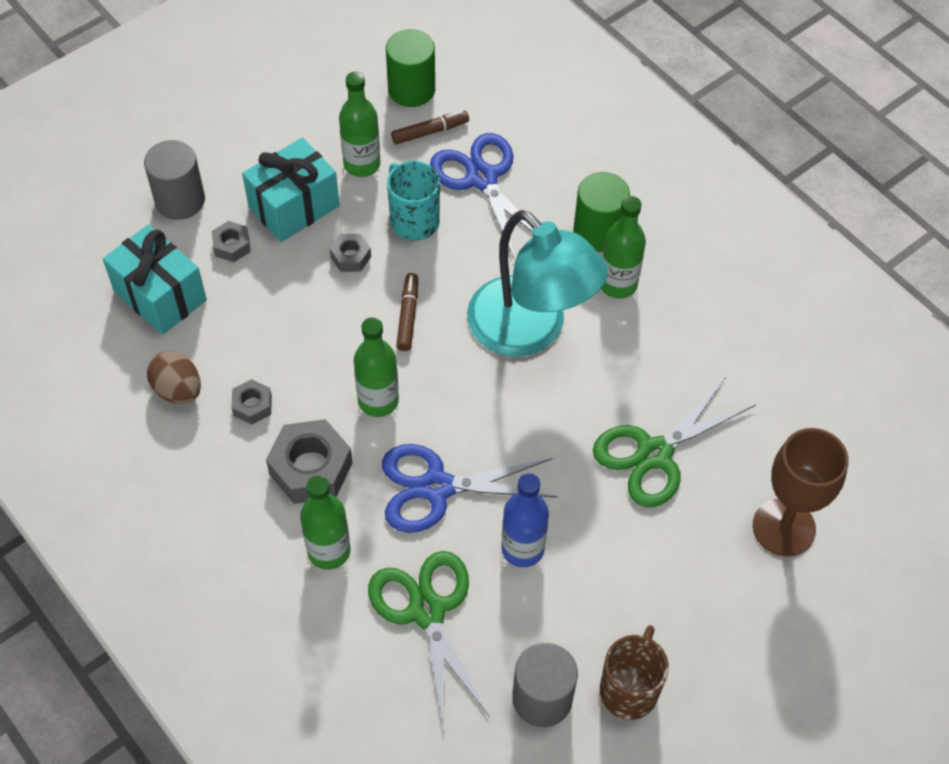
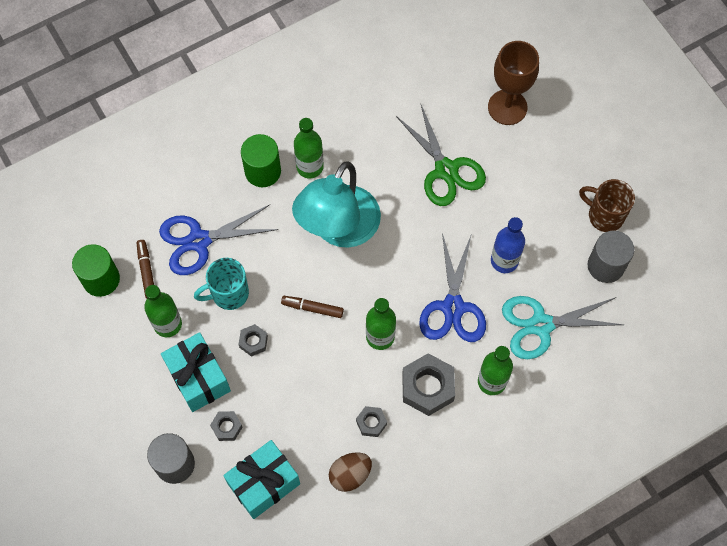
camera: 80 degrees left, 10 degrees up
green scissors [368,551,490,729] -> turquoise scissors [502,296,624,359]
turquoise lamp [467,210,608,357] -> turquoise lamp turned 150 degrees clockwise [292,161,381,248]

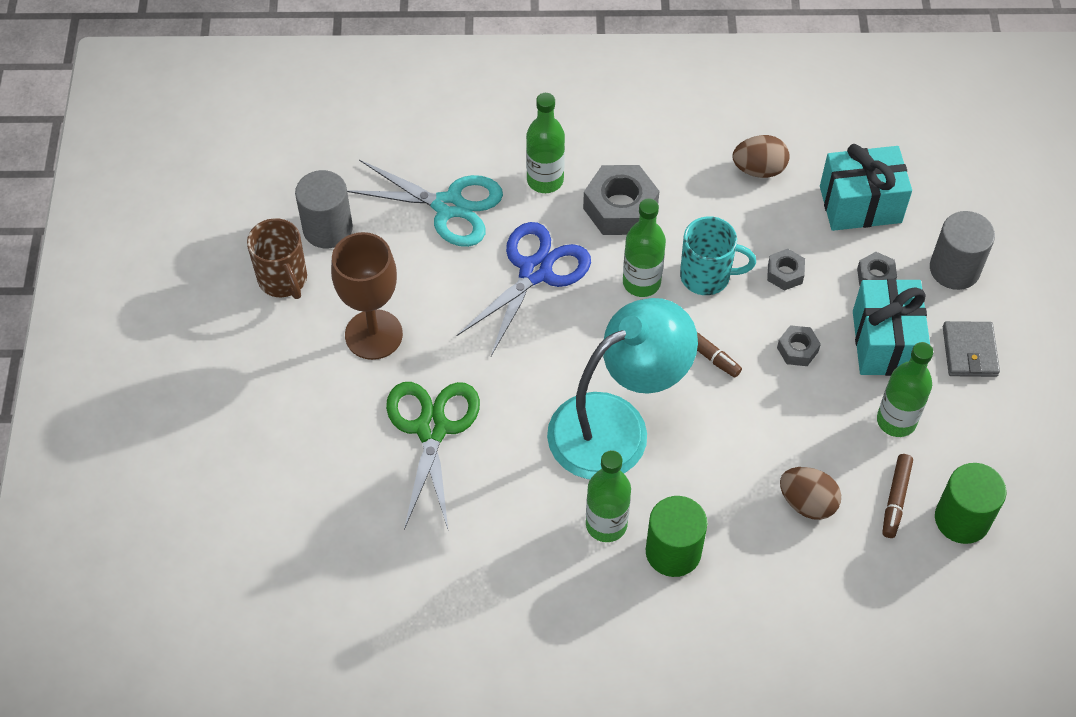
camera: 150 degrees left, 10 degrees down
blue scissors [159,205,279,275] -> brown egg [780,467,841,520]
turquoise mug [194,258,249,310] -> turquoise mug moved to [680,216,756,295]
grey nut [356,406,387,437] -> grey nut moved to [767,249,805,291]
brown goblet [488,41,539,125] -> brown goblet moved to [331,232,403,360]
blue bottle [491,217,525,273] -> none
none -> grey wallet [943,321,1000,377]

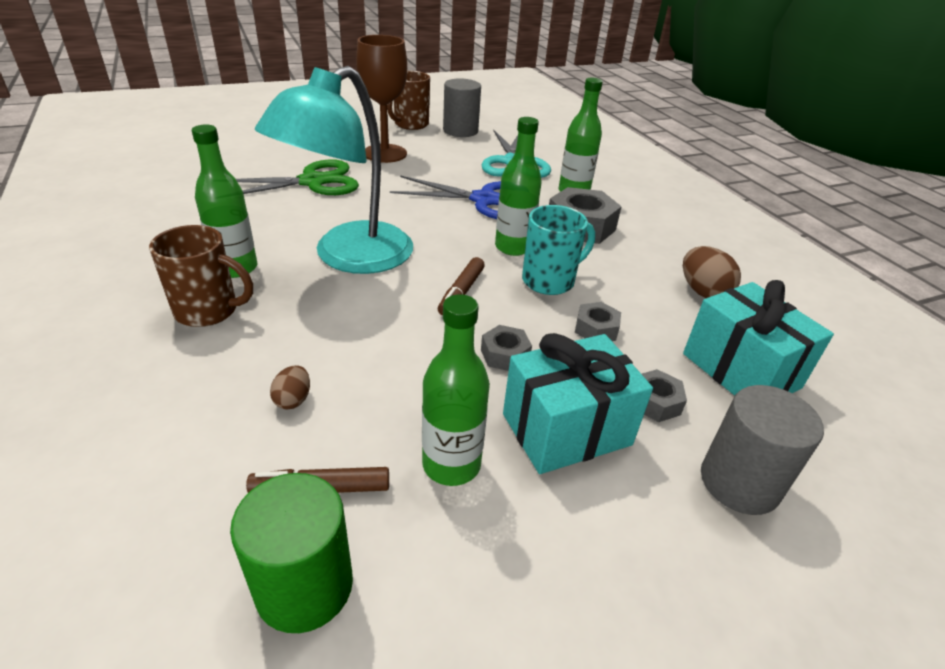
camera: 65 degrees right, 20 degrees down
turquoise lamp [547,298,698,479] -> turquoise lamp turned 90 degrees clockwise [255,66,413,274]
green cylinder [646,496,707,577] -> brown mug [149,225,253,327]
turquoise mug [680,216,756,295] -> turquoise mug turned 105 degrees counterclockwise [522,205,595,295]
brown egg [780,467,841,520] -> brown egg [270,365,310,409], size x0.58
grey wallet [943,321,1000,377] -> none

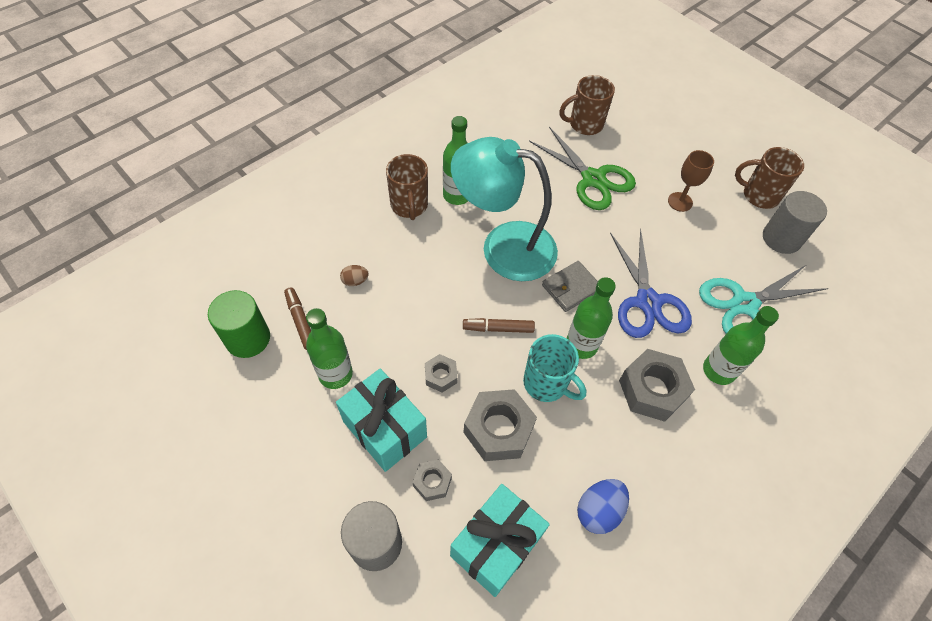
camera: 70 degrees right, 20 degrees up
brown goblet [356,35,407,163] -> brown goblet [668,150,714,212], size x0.59
grey nut [575,302,621,341] -> grey nut [463,389,537,461], size x1.89
brown egg [683,246,741,298] -> blue egg [577,479,629,534]
none -> grey wallet [542,261,598,312]
none -> brown mug [559,75,615,135]

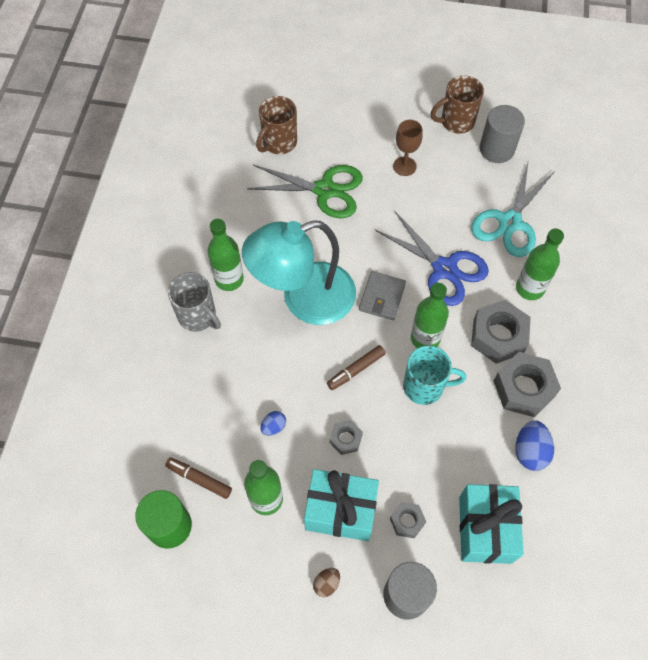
camera: 35 degrees left, 5 degrees up
brown egg [340,265,369,286] -> brown egg moved to [313,568,340,597]
brown mug [386,154,428,220] -> grey mug [168,272,221,332]
grey nut [463,389,537,461] -> grey nut moved to [494,352,561,417]
none -> blue egg [261,411,286,436]

